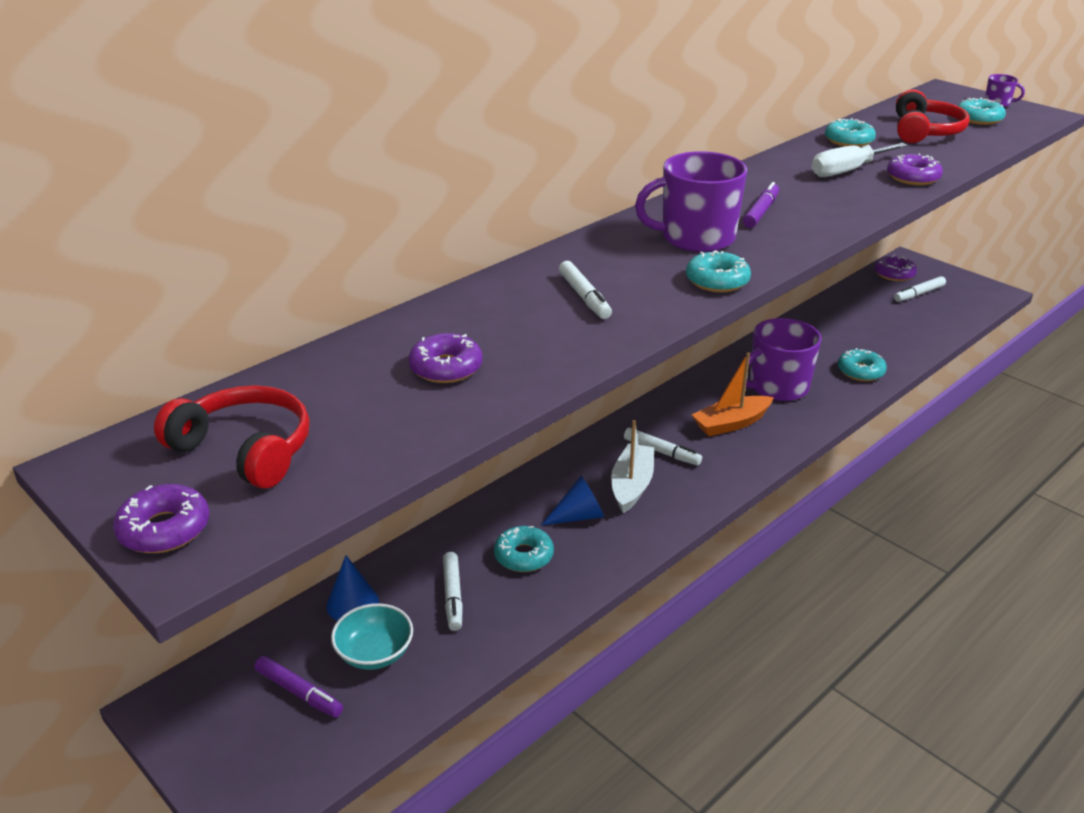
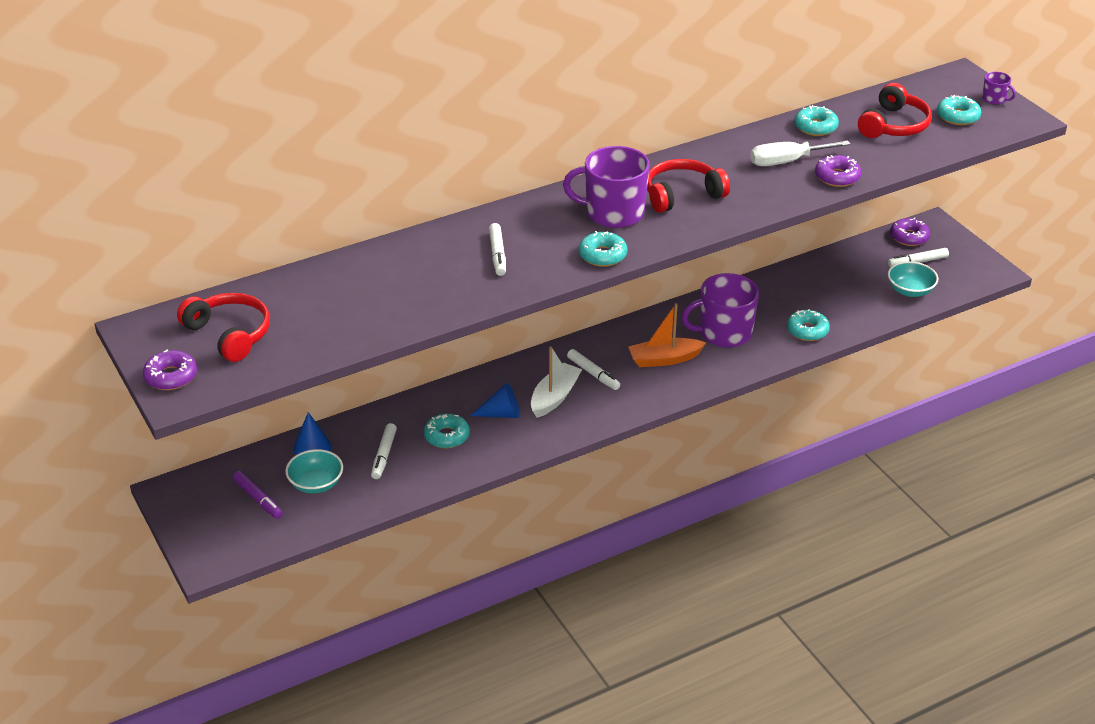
camera: 15 degrees right, 5 degrees up
purple donut [408,333,483,383] -> none
purple marker [743,182,779,228] -> red headphones [647,159,730,213]
none -> turquoise bowl [888,261,938,297]

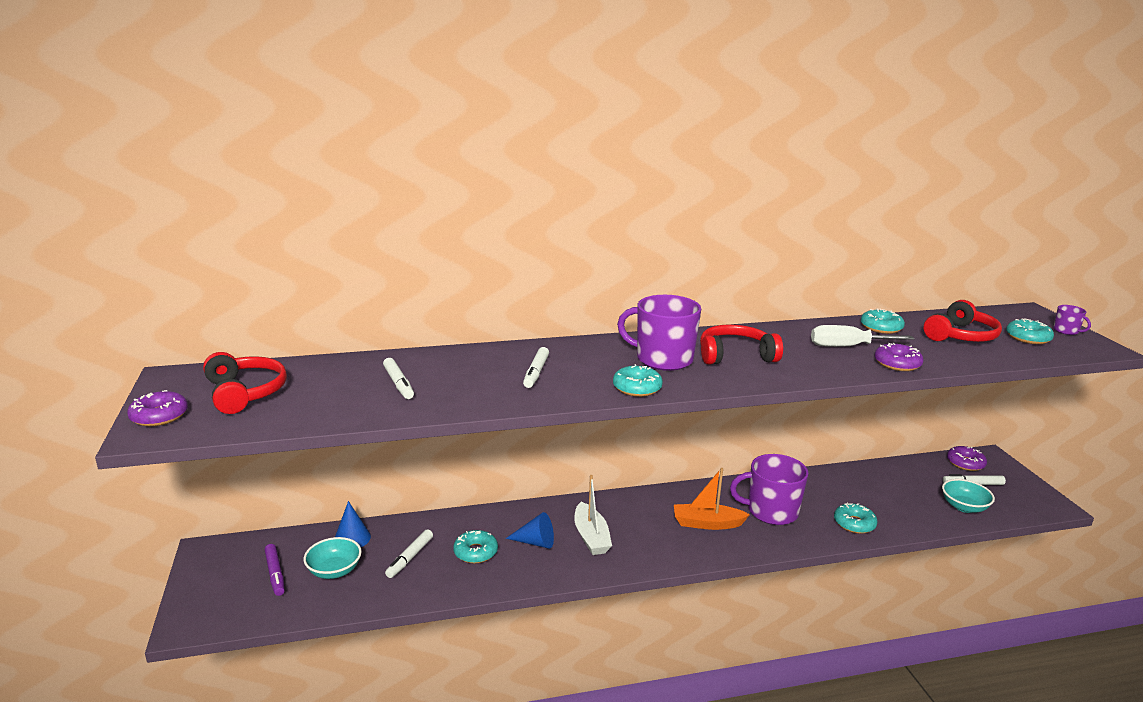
camera: 15 degrees right, 15 degrees down
white boat [531,346,582,418] -> white boat turned 120 degrees clockwise [574,475,612,555]
white marker [567,349,620,390] -> white marker moved to [383,358,414,399]

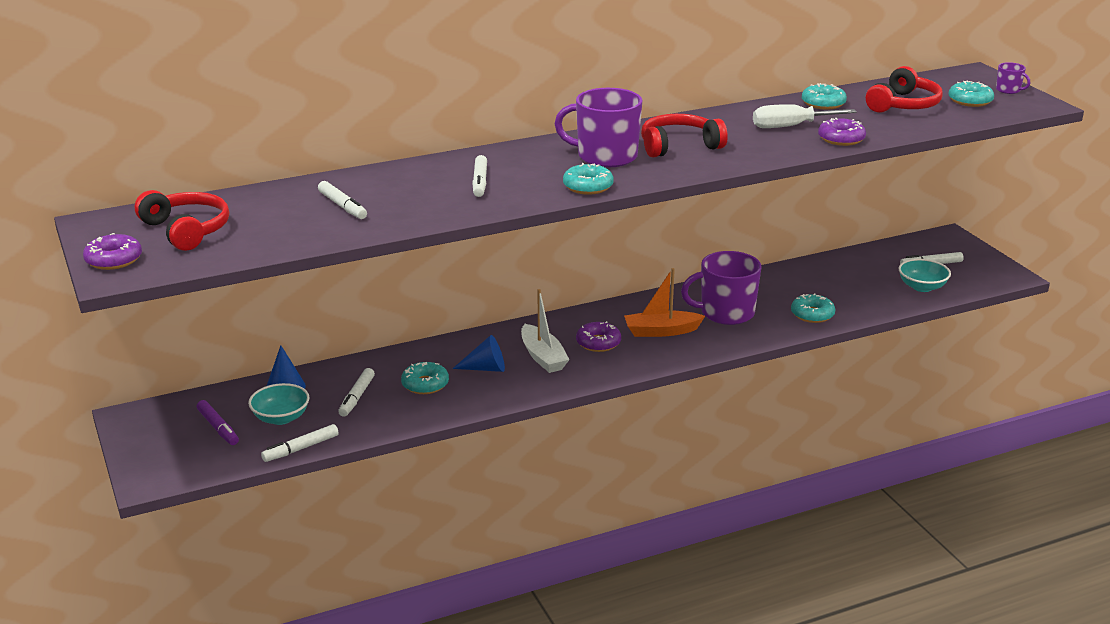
camera: 10 degrees left, 5 degrees up
purple donut [947,446,987,471] -> purple donut moved to [576,321,621,352]
none -> white marker [261,424,339,462]

